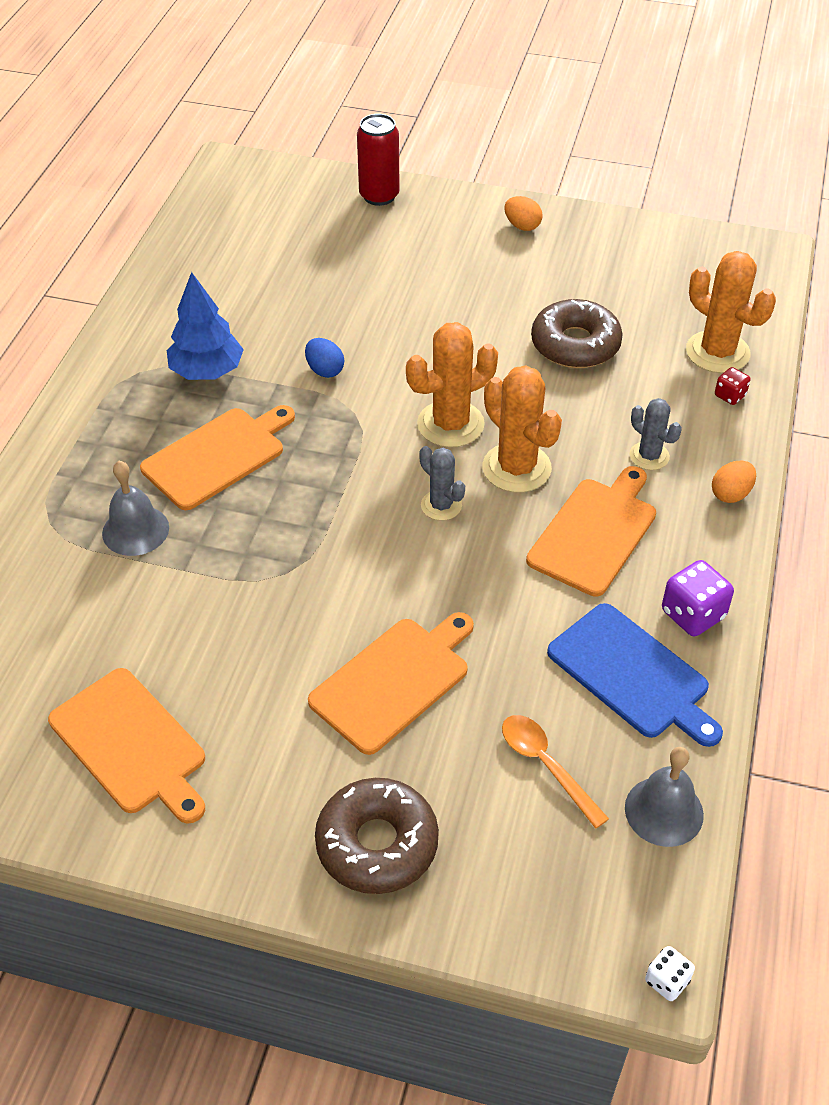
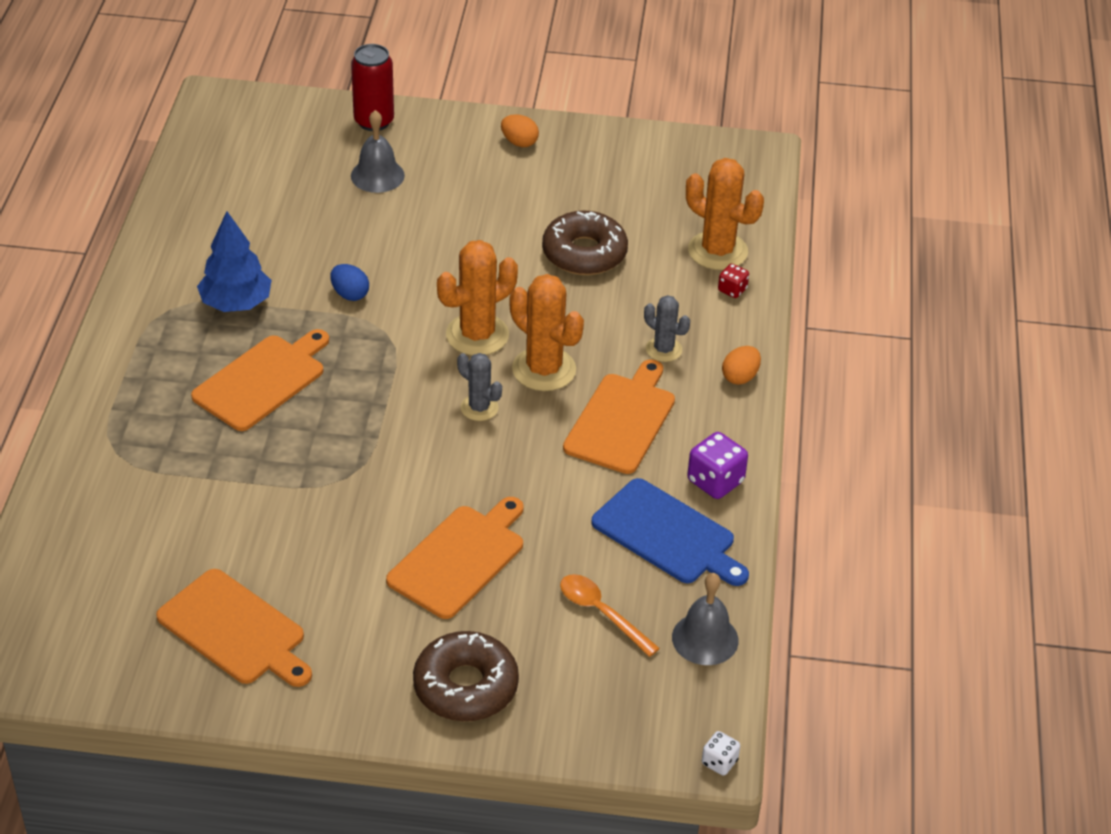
camera: 10 degrees left, 5 degrees down
grey bell [102,461,169,556] -> grey bell moved to [351,110,405,193]

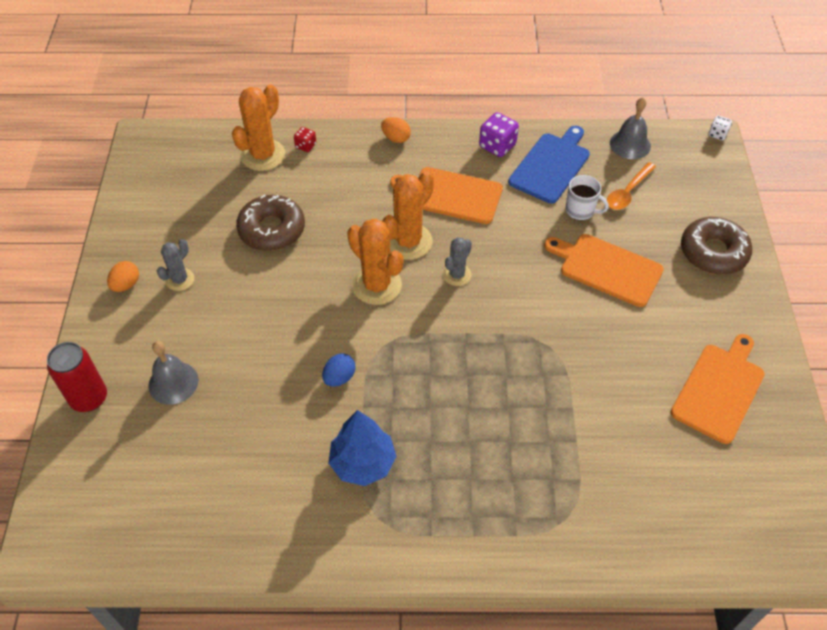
camera: 95 degrees left, 10 degrees up
orange cutting board [191,329,329,431] -> none
grey cactus [644,295,690,362] -> grey cactus moved to [157,239,194,291]
none -> white mug [566,175,609,220]

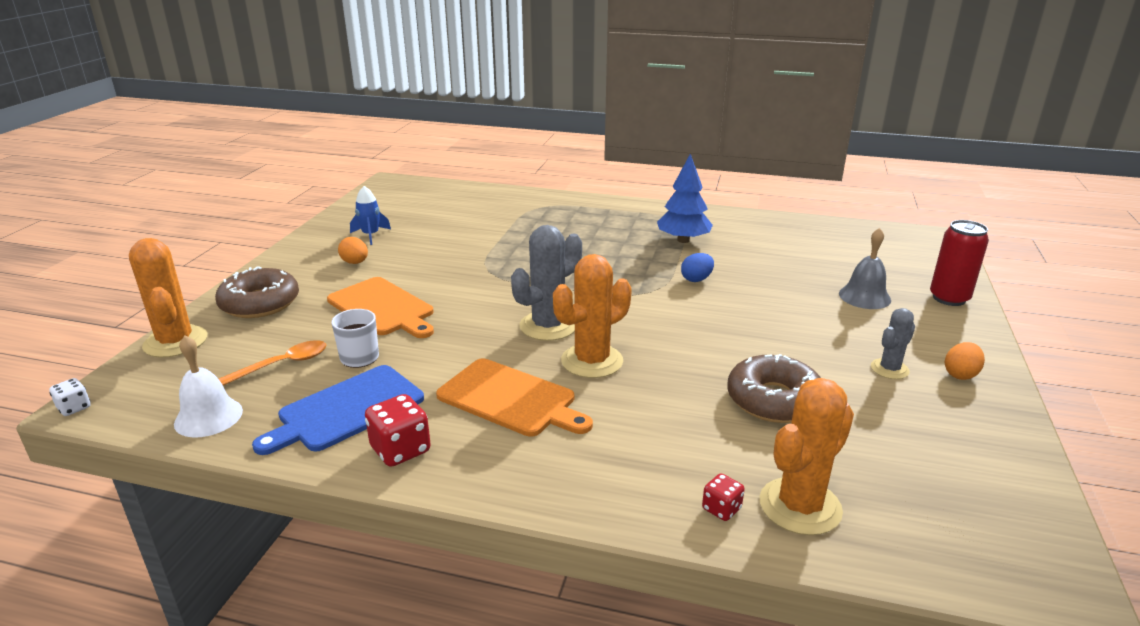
camera: 165 degrees left, 25 degrees down
orange cactus [347,218,403,305] -> orange cactus moved to [129,238,207,358]
orange egg [381,117,411,143] -> orange egg moved to [338,237,368,264]
grey cactus [443,237,472,286] -> grey cactus [511,225,582,341], size x1.72
purple dice [479,112,519,157] -> red dice [365,394,431,467]
grey bell [610,97,651,159] -> white bell [174,335,243,437]
orange cutting board [671,334,765,444] -> blue rocket [350,186,391,245]

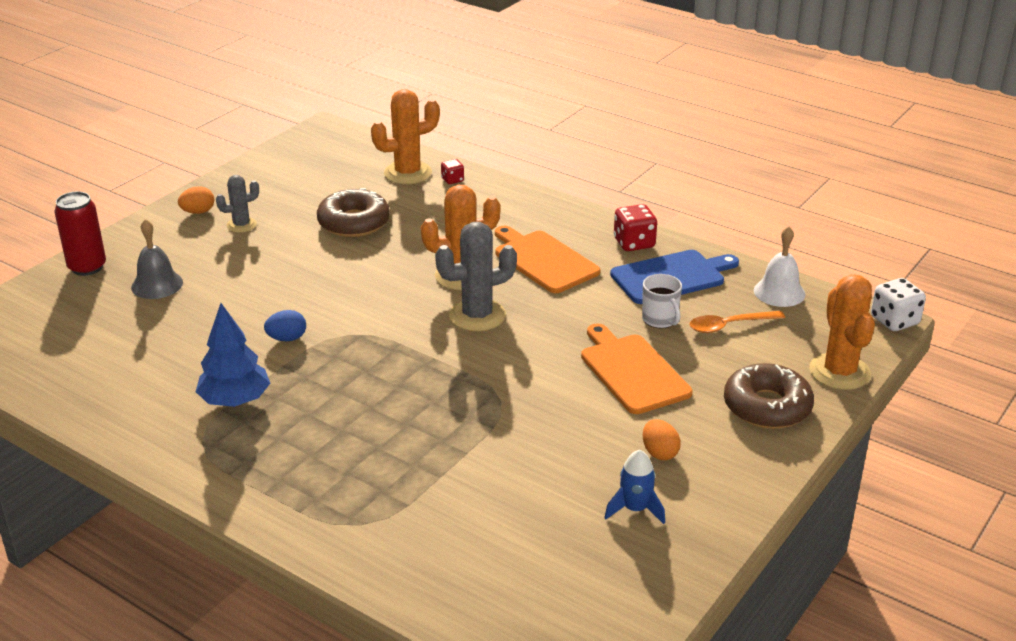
camera: 160 degrees left, 5 degrees up
white dice [49,378,91,416] -> white dice [871,278,926,331], size x1.73

